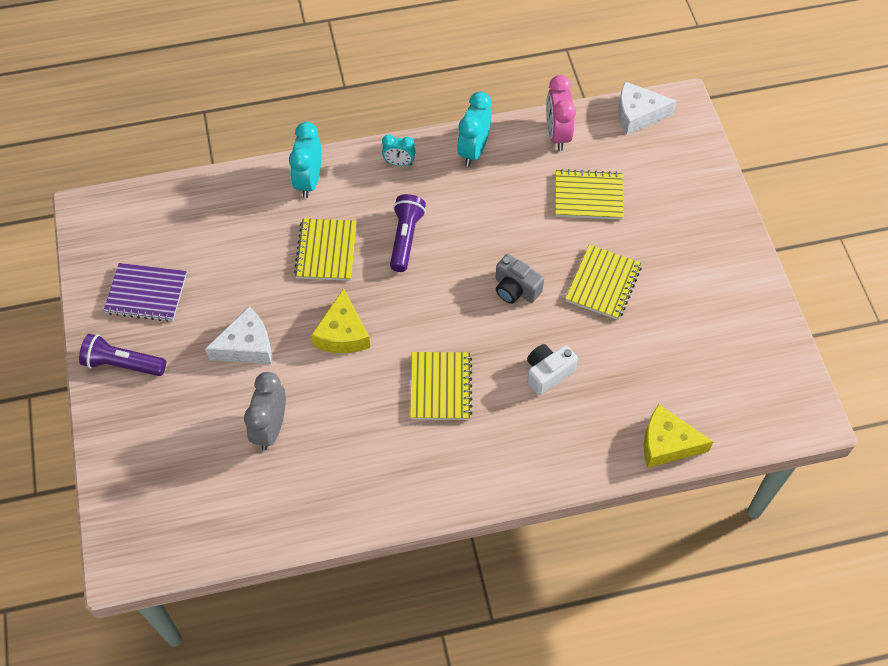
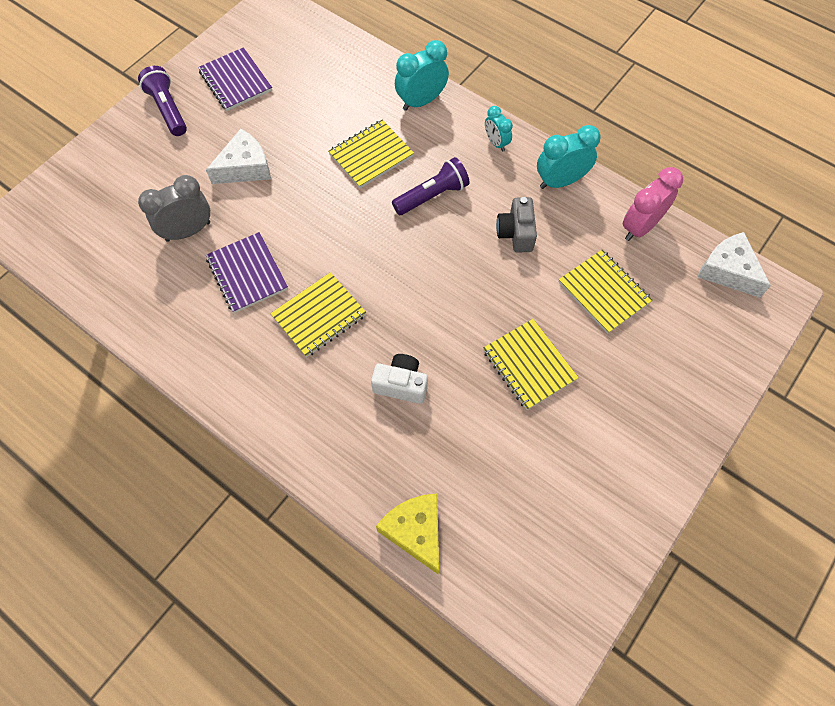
camera: 50 degrees right, 5 degrees up
white cheese [205,307,272,364] -> white cheese turned 60 degrees counterclockwise [206,129,271,184]
yellow cheese [311,288,370,353] -> none
grey camera [495,254,544,304] -> grey camera moved to [496,197,537,252]
yellow notebook [565,245,642,320] -> yellow notebook turned 75 degrees clockwise [483,319,579,410]
none -> purple notebook [206,232,288,313]

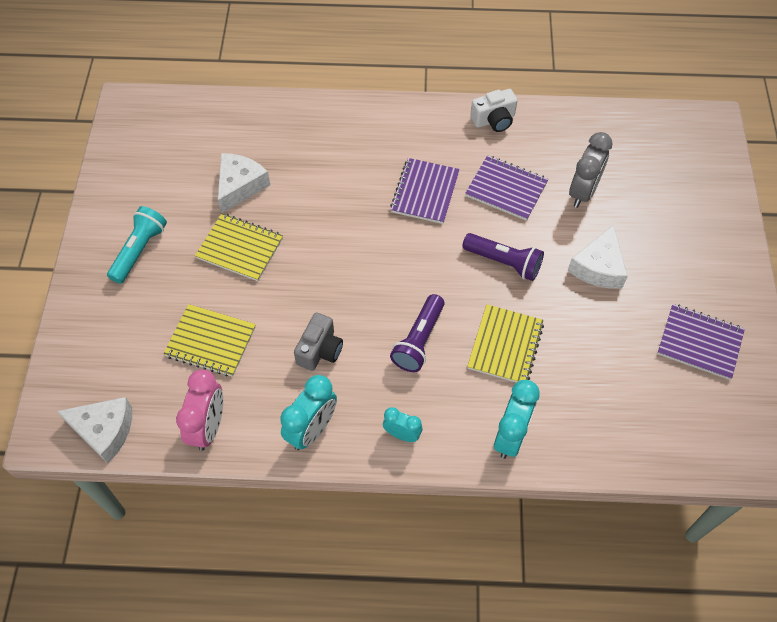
camera: 145 degrees right, 5 degrees down
purple flashlight [138,66,187,136] -> purple flashlight moved to [462,233,544,281]
yellow notebook [270,272,367,357] -> purple notebook [390,158,460,224]
white camera [371,354,428,404] -> white camera moved to [470,89,518,132]
yellow cheese [376,494,439,574] -> none
grey camera [496,197,537,252] -> grey camera turned 60 degrees clockwise [294,312,343,371]
none -> turquoise flashlight [107,206,167,284]
none -> white cheese [218,153,270,213]

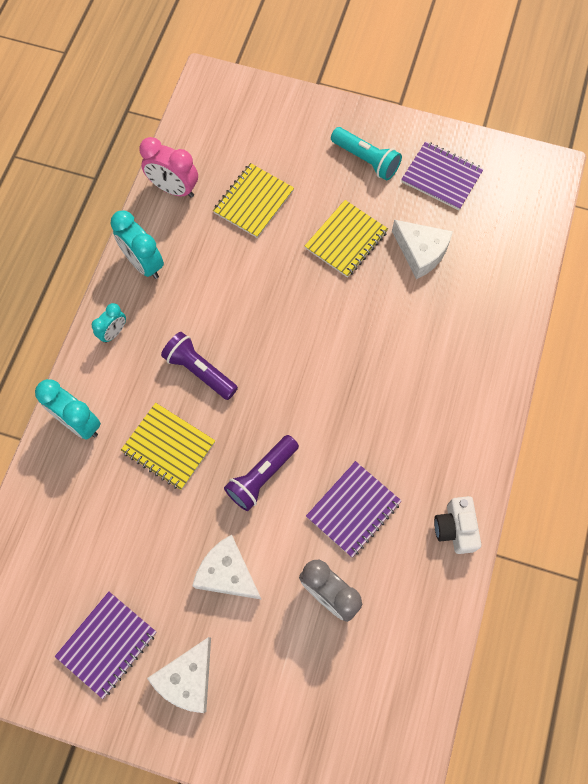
camera: 105 degrees right, 10 degrees up
white cheese [57,397,132,463] -> white cheese moved to [147,637,211,713]
grey camera [294,312,343,371] -> none
purple notebook [390,158,460,224] -> purple notebook moved to [401,141,484,210]

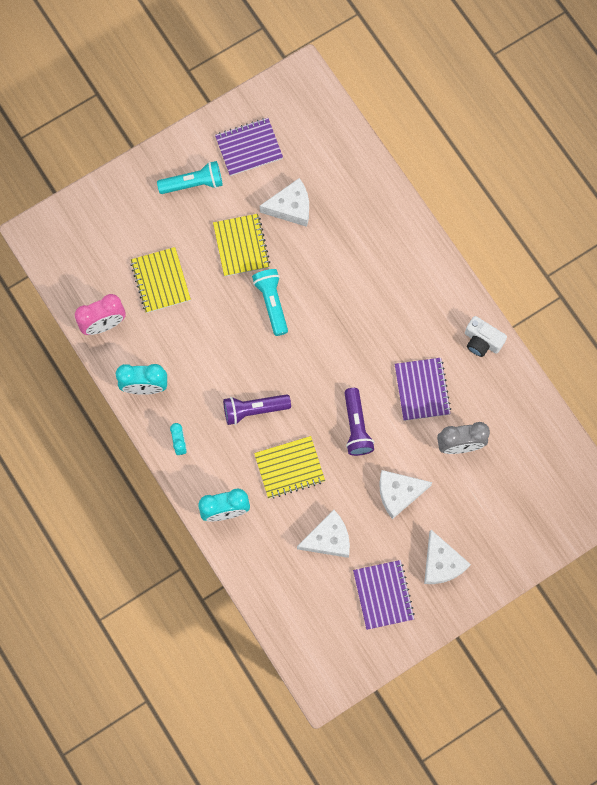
camera: 50 degrees left, 5 degrees up
none -> turquoise flashlight [252,269,288,336]
none -> white cheese [297,510,350,558]

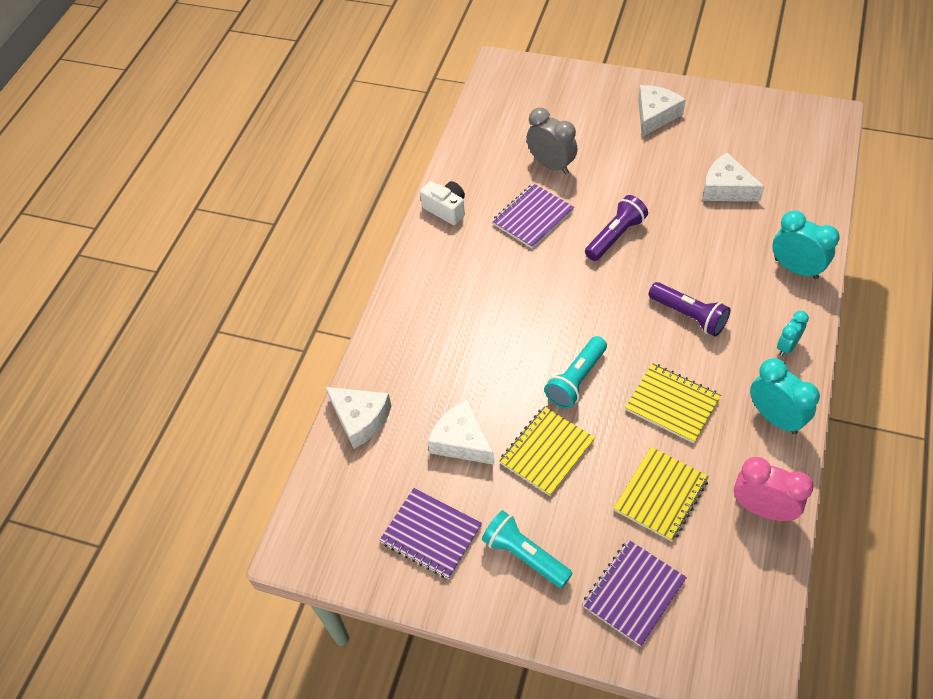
camera: 125 degrees left, 20 degrees down
yellow notebook [254,436,325,499] -> yellow notebook moved to [625,363,721,443]
purple notebook [353,560,415,630] -> purple notebook moved to [582,540,687,647]
white cheese [379,470,433,519] -> white cheese moved to [326,387,391,449]
white camera [465,316,507,357] -> white camera turned 45 degrees counterclockwise [420,181,465,225]

